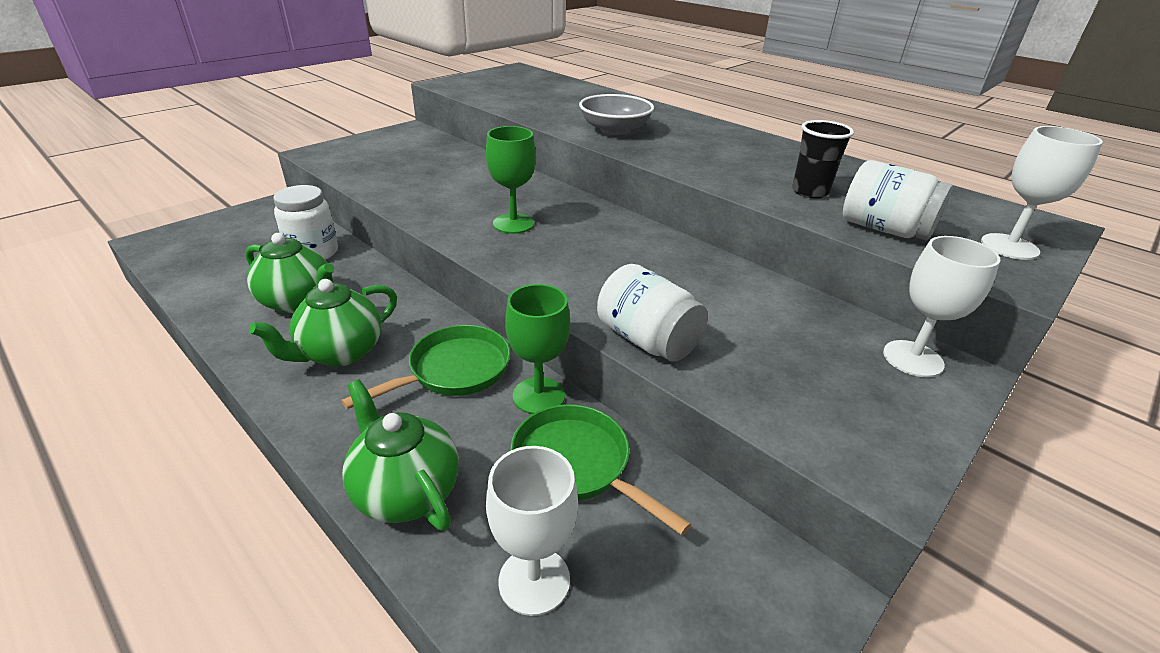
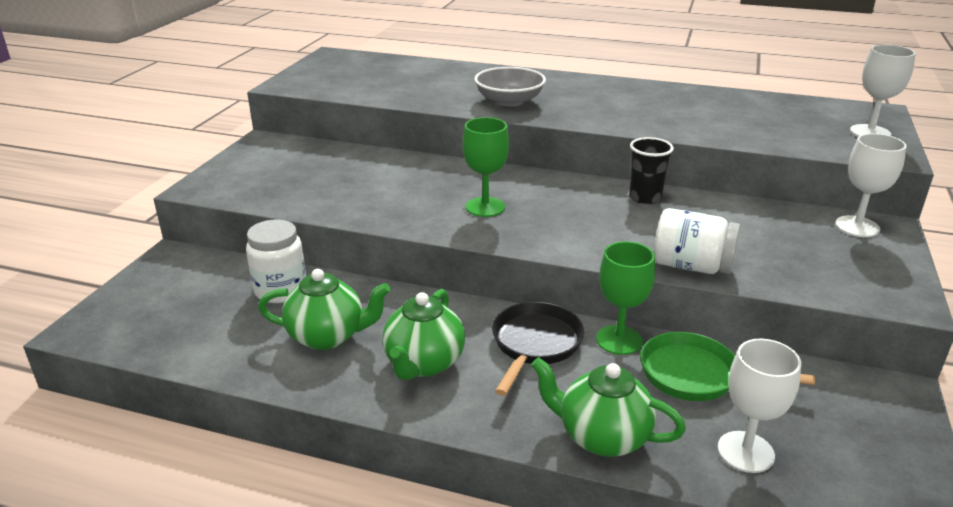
camera: 25 degrees left, 5 degrees down
green pan [341,325,511,409] -> black pan [492,302,584,396]
black cup [792,120,854,199] -> black cup moved to [629,137,674,204]
white jar [843,160,953,240] -> none

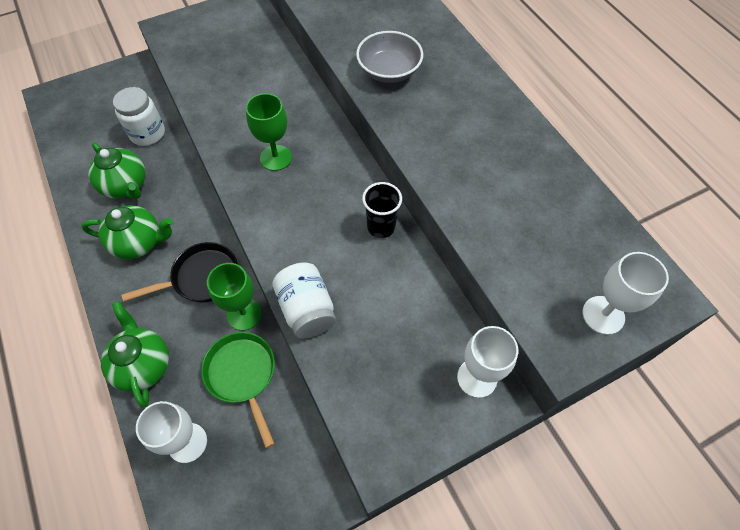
camera: 45 degrees right, 30 degrees up
green teapot [382,289,465,380] -> green teapot turned 150 degrees counterclockwise [81,205,172,259]

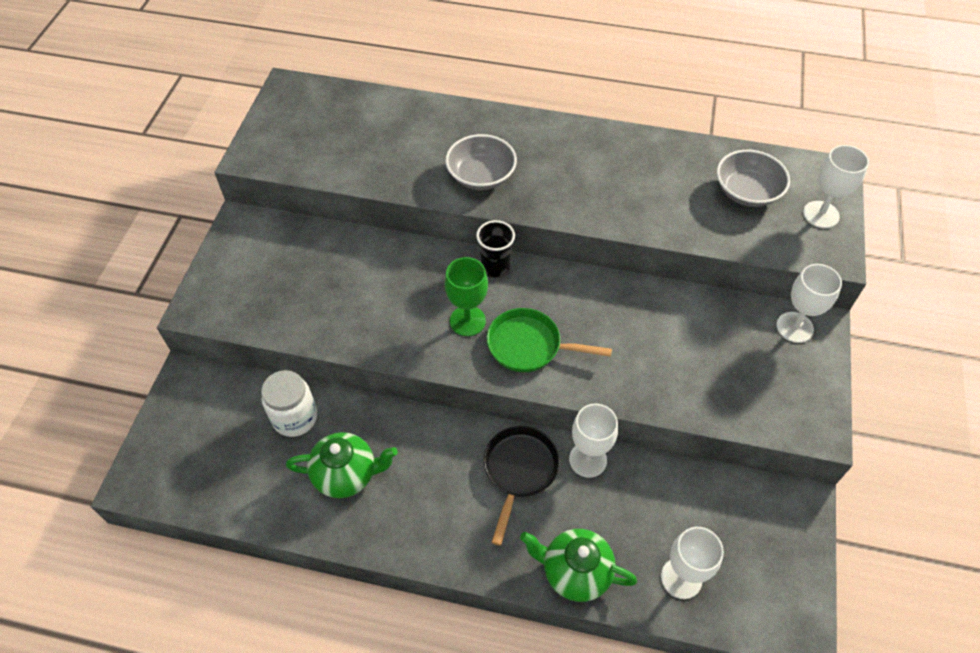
camera: 50 degrees left, 5 degrees down
green teapot [81,205,172,259] -> none
green pan [201,332,275,448] -> green pan moved to [487,308,612,372]
green goblet [207,263,262,331] -> white goblet [569,403,618,478]
white jar [273,262,336,339] -> none
black cup [362,182,402,238] -> black cup moved to [476,220,515,277]
none -> grey bowl [717,150,790,207]

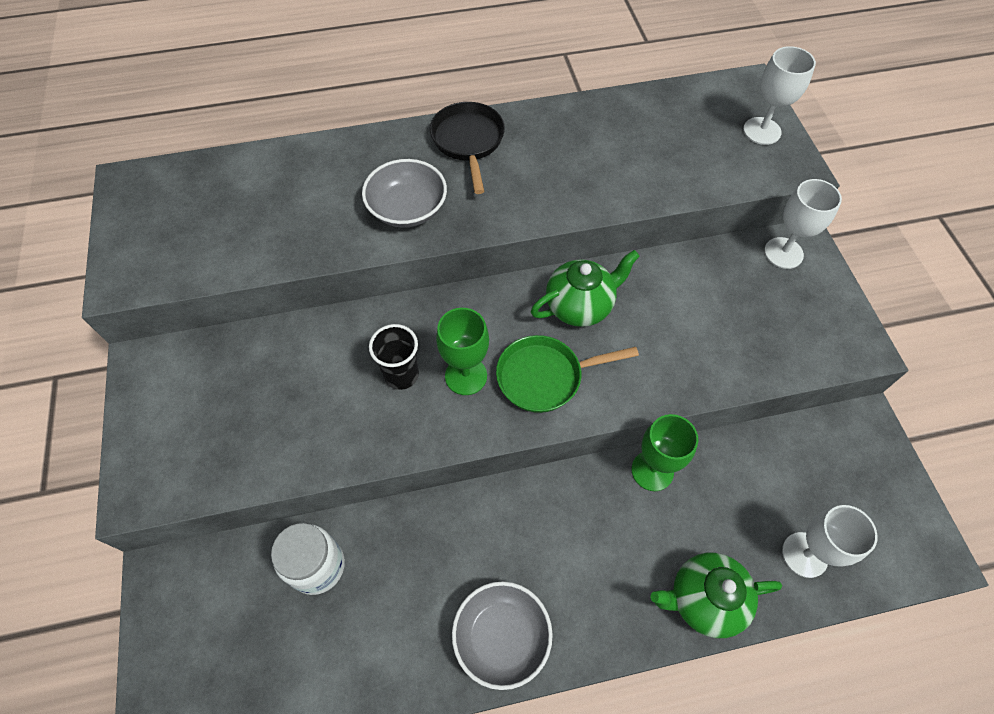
camera: 25 degrees left, 5 degrees up
green teapot [286,432,398,498] -> green teapot moved to [531,250,640,327]
black cup [476,220,515,277] -> black cup moved to [369,324,419,390]
black pan [484,426,560,545] -> black pan moved to [430,102,505,194]
white goblet [569,403,618,478] -> green goblet [632,414,698,491]
grey bowl [717,150,790,207] -> grey bowl moved to [452,581,553,690]

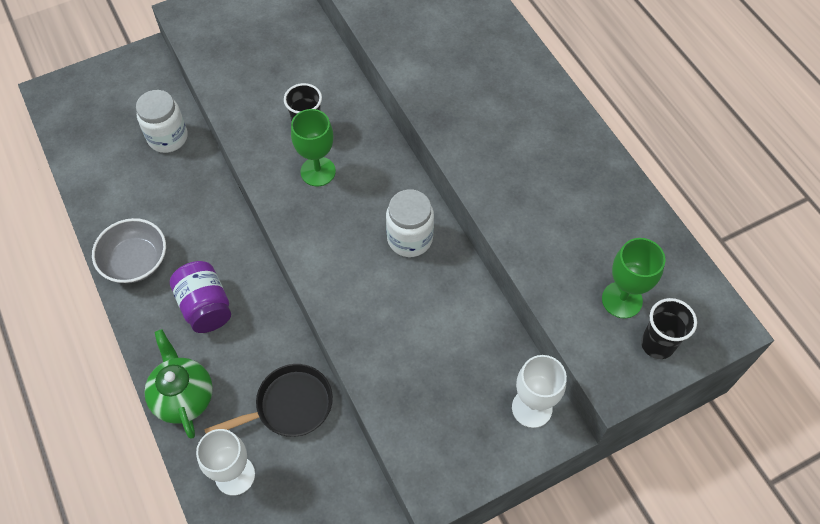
camera: 75 degrees right, 0 degrees up
grey bowl [362,159,447,228] -> none
black pan [430,102,505,194] -> black pan moved to [204,364,333,437]
green pan [496,335,639,413] -> none
green teapot [531,250,640,327] -> white jar [386,189,434,257]
green goblet [632,414,698,491] -> green goblet moved to [602,238,665,318]
white goblet [743,46,816,145] -> black cup [641,298,697,359]
none -> purple jar [170,261,231,333]

